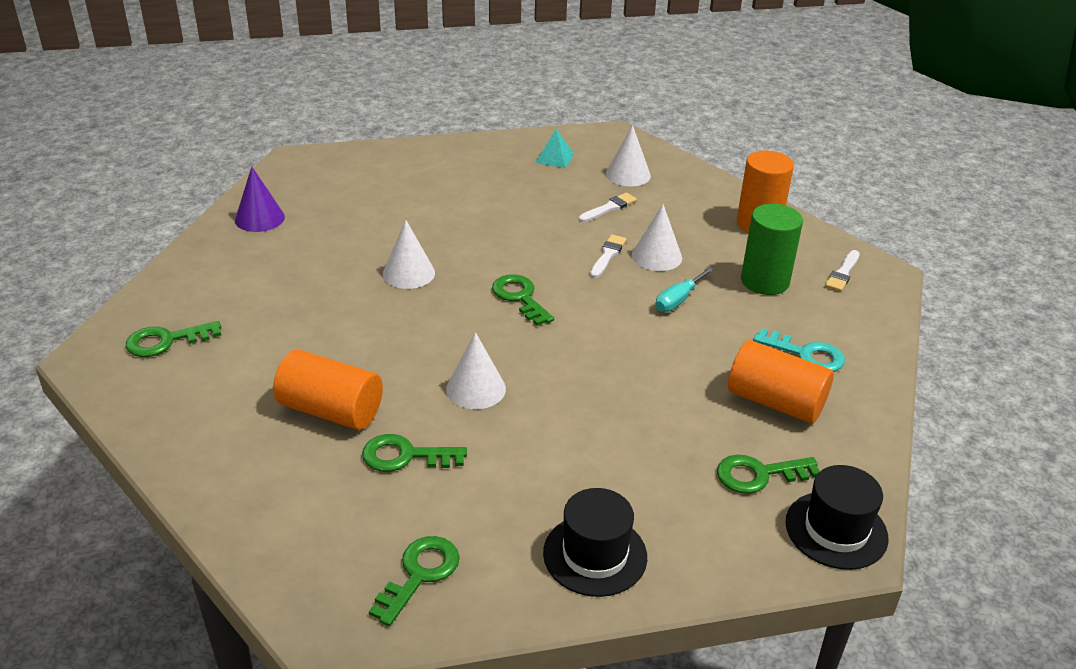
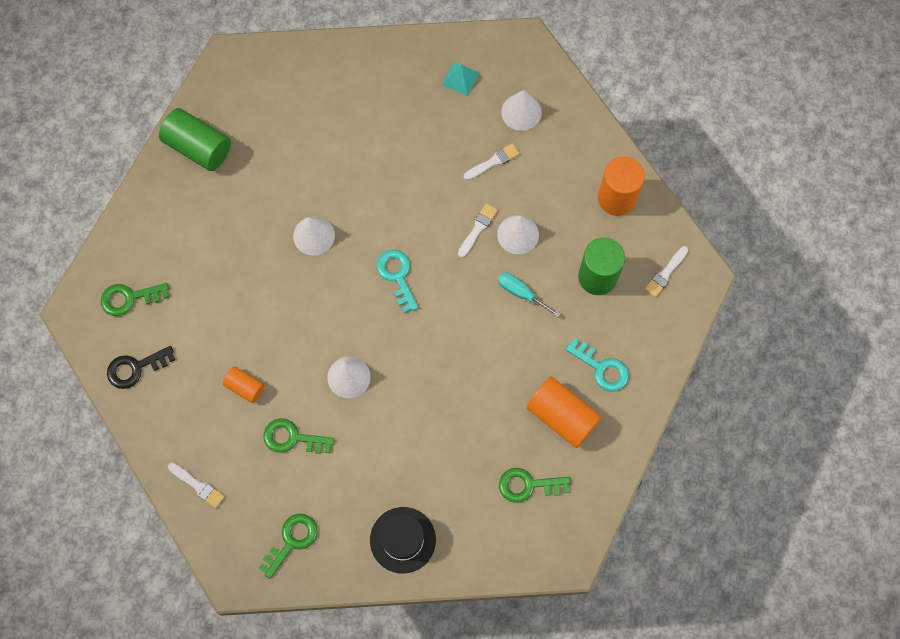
camera: 10 degrees right, 35 degrees up
purple cone [235,166,285,232] -> green cylinder [159,108,231,171]
orange cylinder [273,350,383,430] -> orange cylinder [223,366,265,403], size x0.56
green key [492,274,554,326] -> turquoise key [376,250,419,313]
turquoise screwdriver [655,267,714,312] -> turquoise screwdriver turned 75 degrees clockwise [498,272,560,317]
black hat [785,465,888,570] -> none
none -> black key [107,346,175,389]
none -> white brush [168,463,225,508]

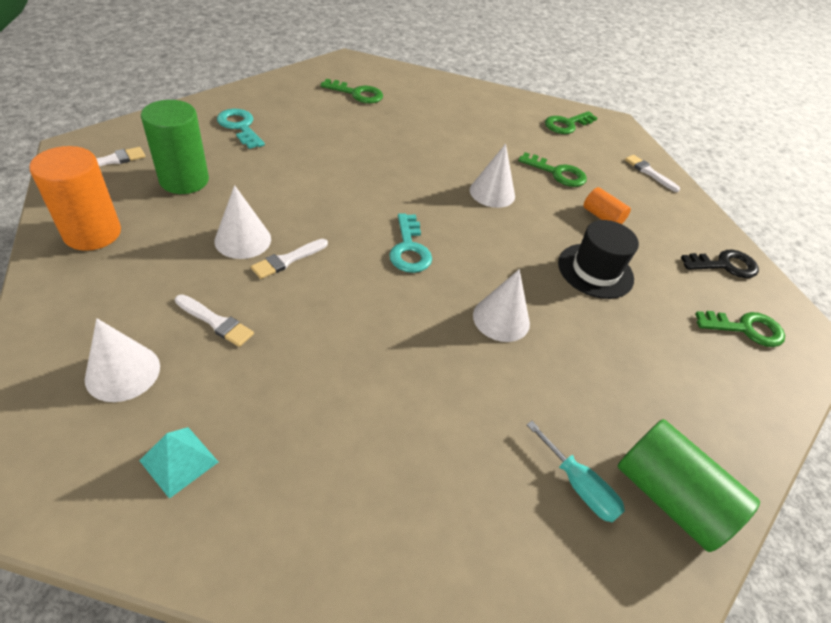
camera: 170 degrees left, 25 degrees down
black hat [370,507,436,573] -> black hat moved to [558,220,639,299]
white brush [464,143,520,180] -> white brush turned 135 degrees counterclockwise [175,294,254,347]
turquoise screwdriver [498,272,560,317] -> turquoise screwdriver moved to [527,421,625,523]
orange cylinder [526,377,602,448] -> none

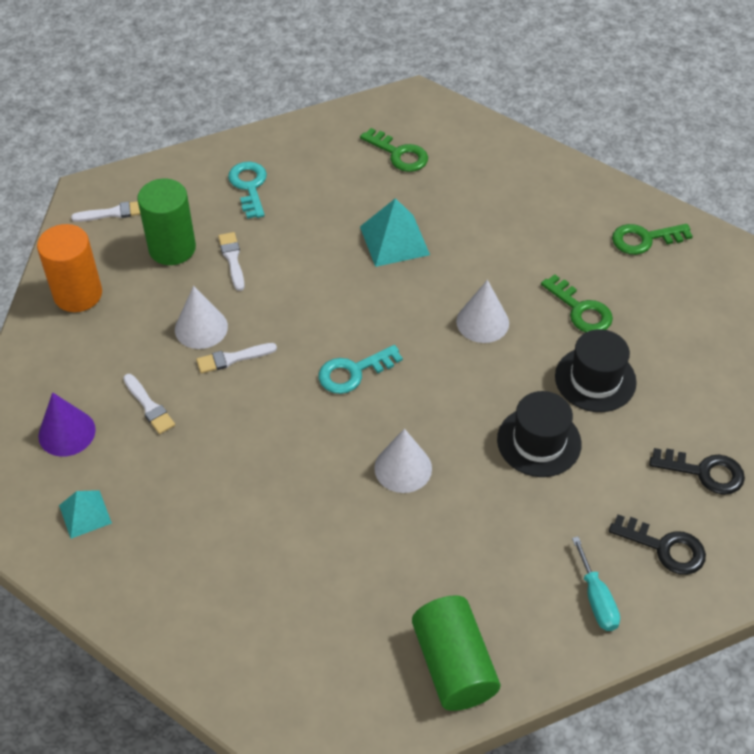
camera: 30 degrees right, 5 degrees up
white cone [85,318,160,402] -> purple cone [38,392,96,457]
turquoise key [389,213,432,273] -> turquoise key turned 45 degrees clockwise [319,345,403,394]
turquoise screwdriver [527,421,625,523] -> turquoise screwdriver moved to [572,536,620,631]
orange cylinder [583,187,631,224] -> black hat [555,329,637,412]
white brush [625,155,680,192] -> white brush moved to [218,232,245,291]
green key [695,311,785,347] -> black key [609,515,706,575]
none -> turquoise pyramid [360,198,430,267]

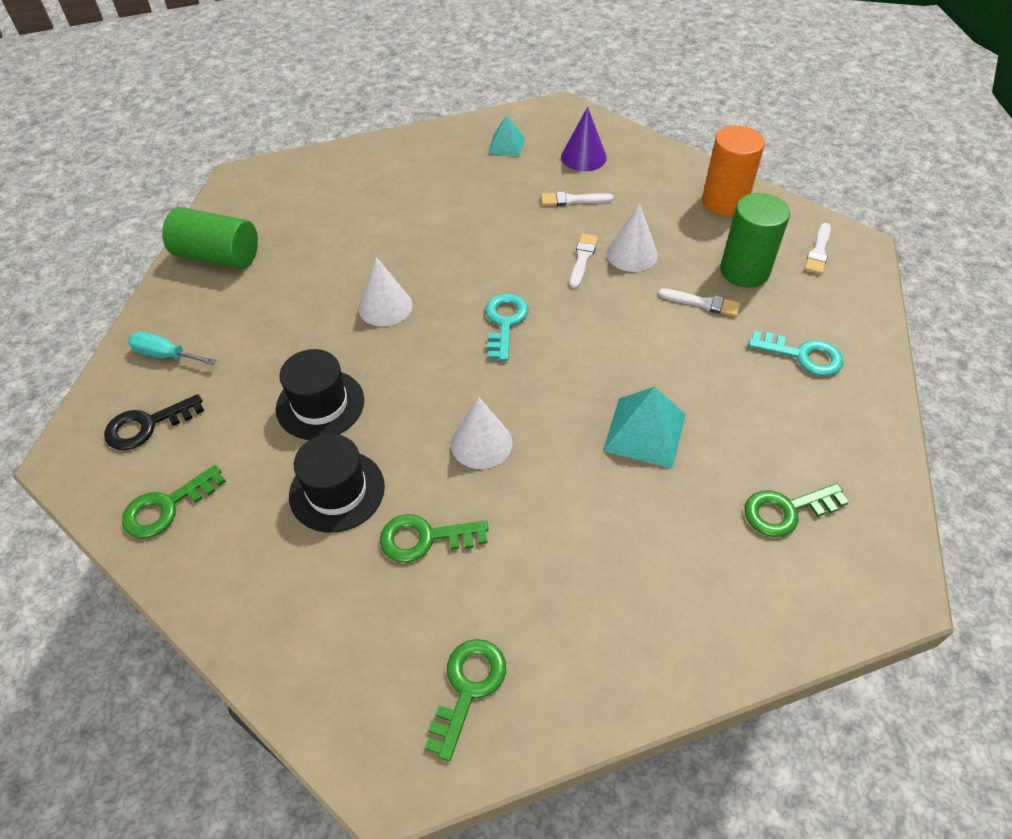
camera: 125 degrees right, 0 degrees up
black key [649,448,745,495] -> green key [122,465,226,538]

